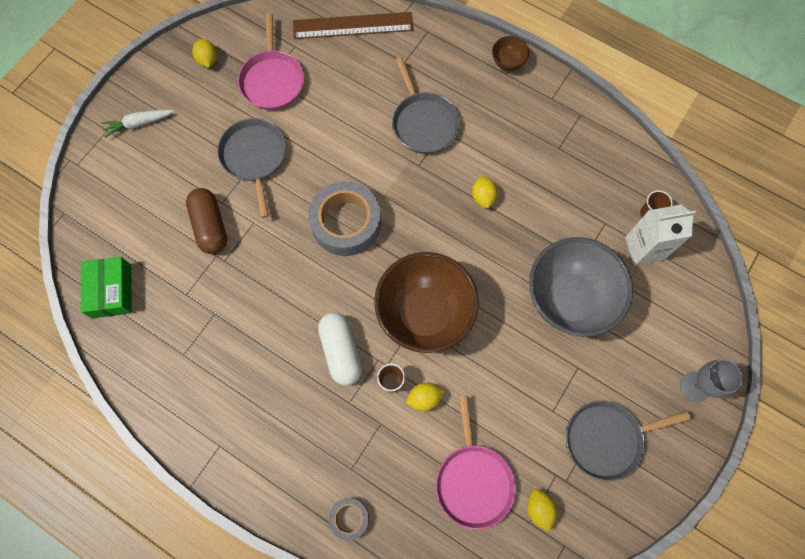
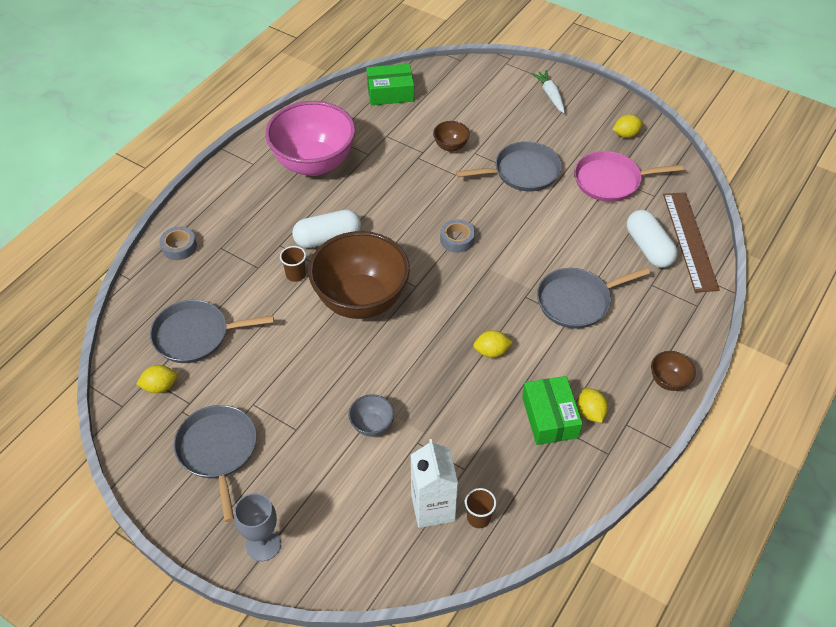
camera: 90 degrees right, 20 degrees down
brown capsule [186,188,227,254] -> brown bowl [433,121,470,152]
grey tape [308,181,381,256] -> grey tape [440,219,475,253], size x0.49
yellow lemon [406,383,445,411] -> yellow lemon moved to [578,388,608,423]
pink pan [436,396,516,530] -> grey pan [150,300,274,363]
grey bowl [529,237,633,337] -> grey bowl [349,394,394,437], size x0.42
none -> pink bowl [265,101,355,176]
none -> green box [522,376,583,445]
none -> white capsule [627,210,678,268]

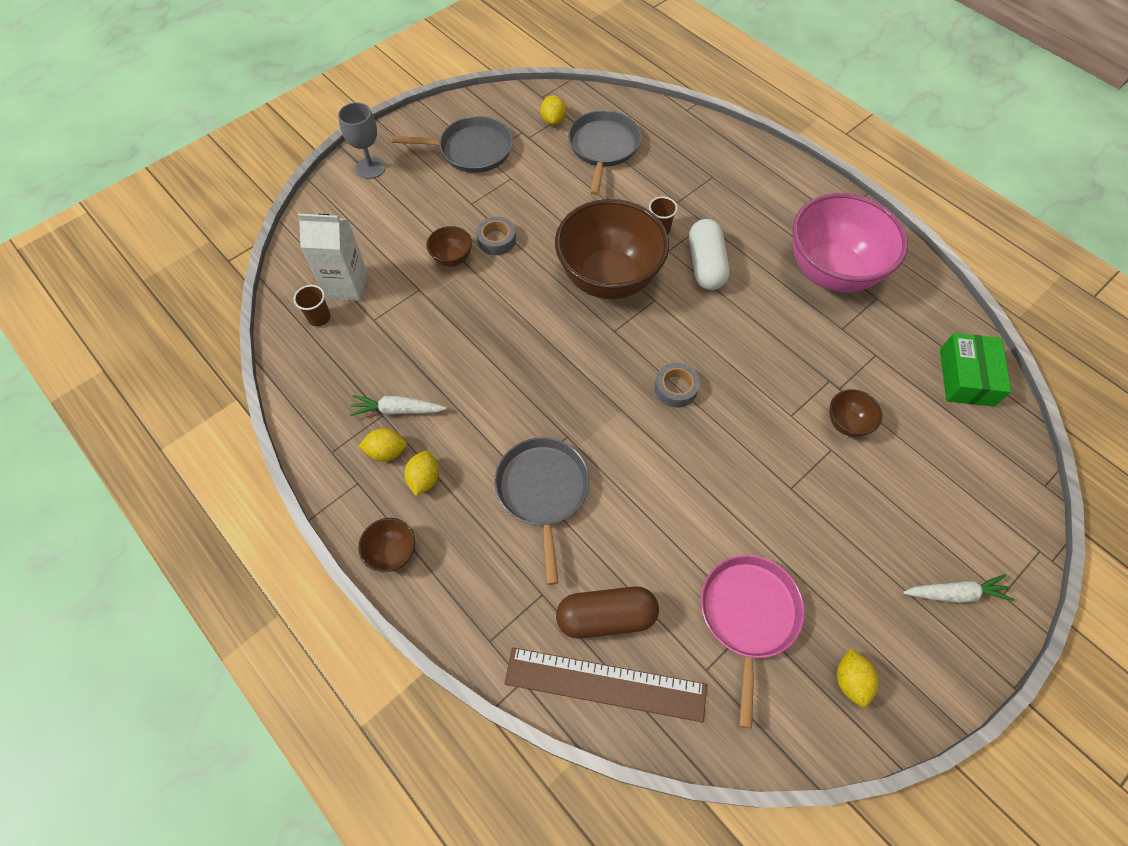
camera: 105 degrees right, 10 degrees up
grey tape [160,227,197,260] -> grey tape moved to [476,217,516,255]
grey bowl [349,394,394,437] -> brown bowl [426,226,472,266]
grey pan [456,141,562,191] -> none
yellow lemon [473,330,513,358] -> yellow lemon moved to [404,451,439,496]
green box [522,376,583,445] -> white carrot [350,395,447,416]
white capsule [627,210,678,268] -> brown capsule [556,587,659,639]

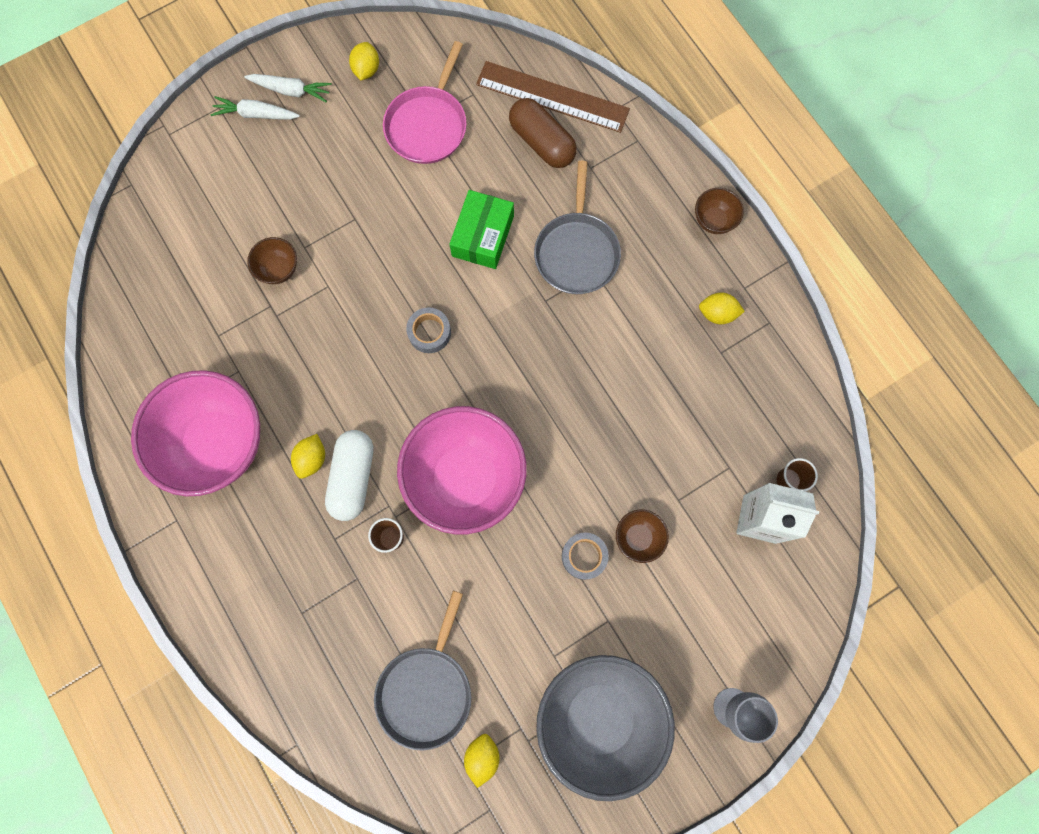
camera: 170 degrees left, 15 degrees up
white carrot [350,395,447,416] -> white carrot moved to [244,74,332,103]
grey pan [392,116,513,173] -> grey bowl [536,655,675,801]
yellow lemon [404,451,439,496] -> yellow lemon moved to [291,434,325,479]
brown bowl [555,199,669,299] -> pink bowl [397,406,527,534]
brown capsule [556,587,659,639] -> brown capsule turned 45 degrees clockwise [509,98,577,168]
green box [940,333,1011,407] -> green box moved to [449,190,514,269]

